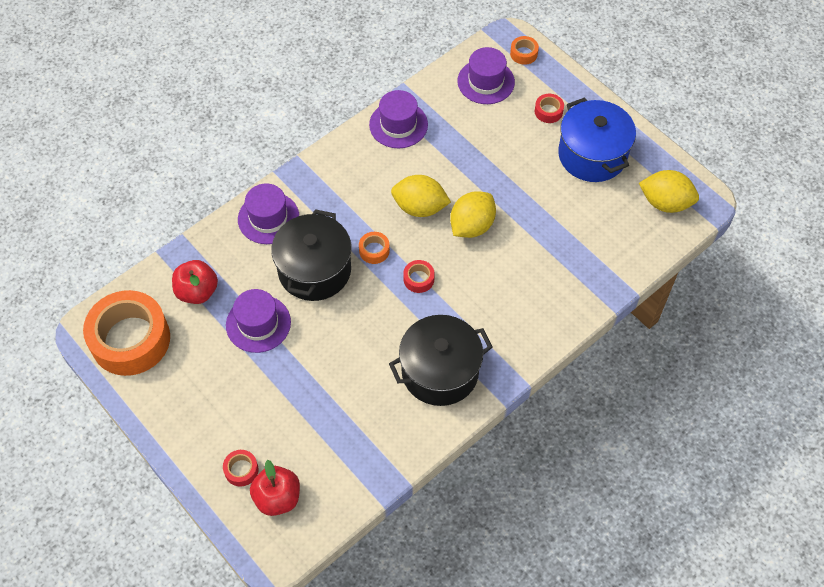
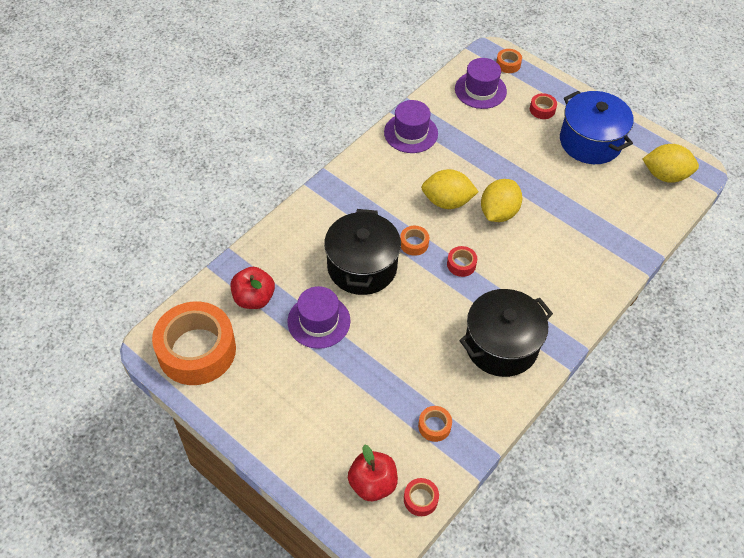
camera: 10 degrees left, 5 degrees down
red tape [223,450,259,487] -> red tape moved to [404,478,439,516]
purple hat [238,183,299,244] -> none
none -> orange tape [418,406,452,442]

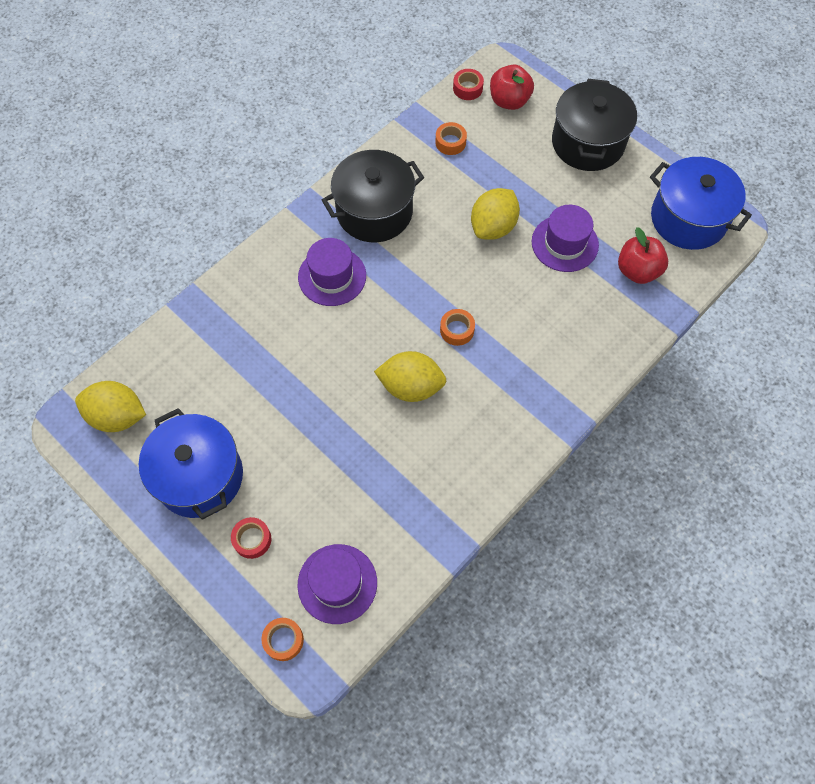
camera: 175 degrees left, 10 degrees up
orange tape [152,301,236,385] -> blue pot [650,157,752,250]
black pot [324,209,401,295] -> black pot moved to [552,79,637,171]
purple hat [384,100,438,153] -> purple hat moved to [298,238,366,306]
red tape [447,246,477,277] -> none
yellow lemon [481,179,522,222] -> yellow lemon moved to [471,188,520,240]

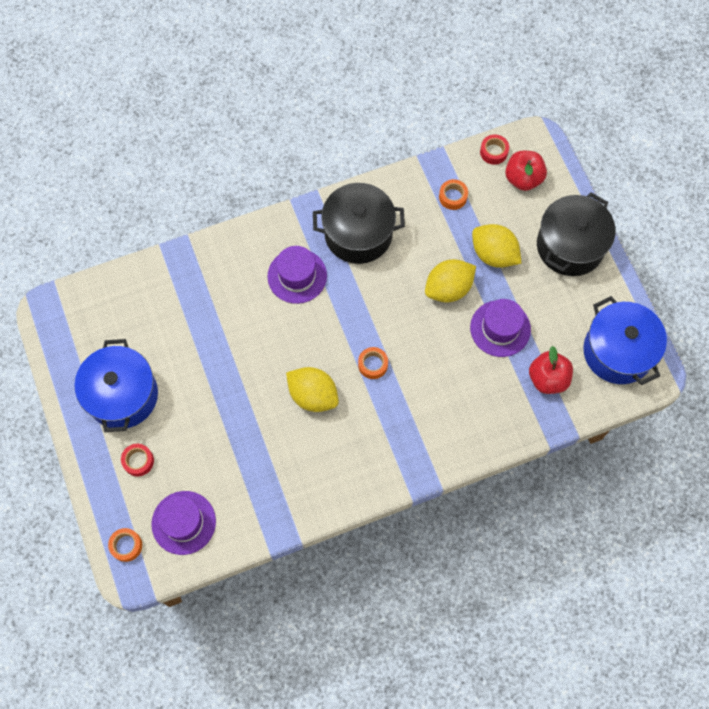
camera: 25 degrees right, 5 degrees up
yellow lemon [75,381,146,432] -> yellow lemon moved to [472,224,522,268]

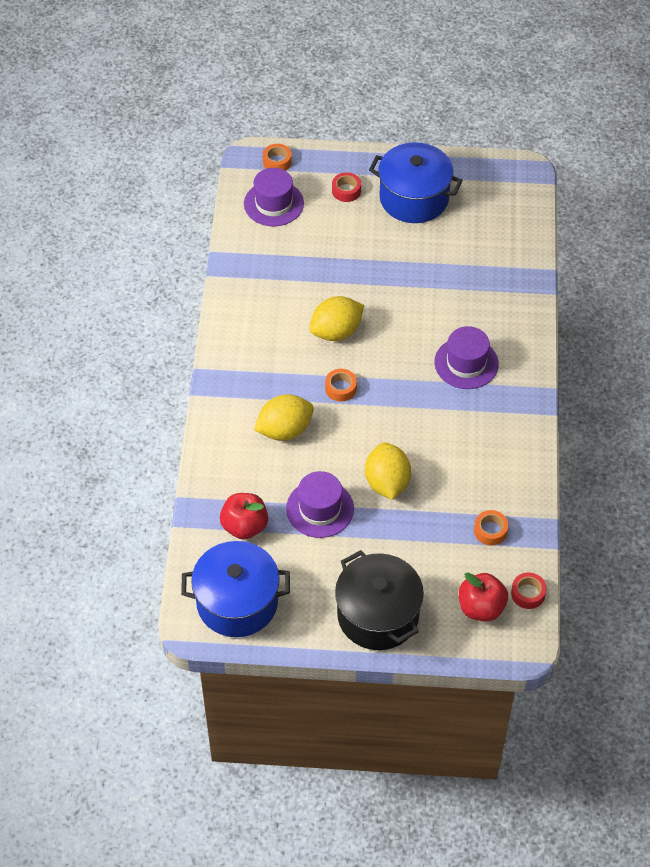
camera: 115 degrees right, 15 degrees down
black pot [313,183,405,264] -> none
yellow lemon [472,224,522,268] -> yellow lemon moved to [254,394,314,441]

